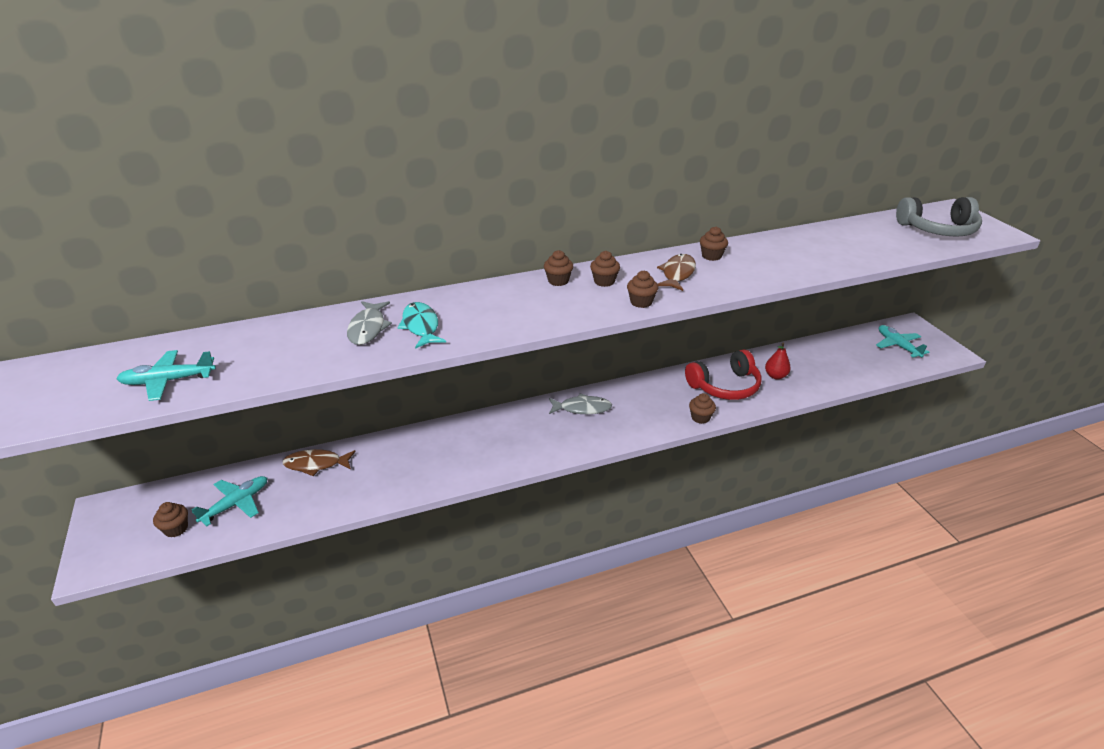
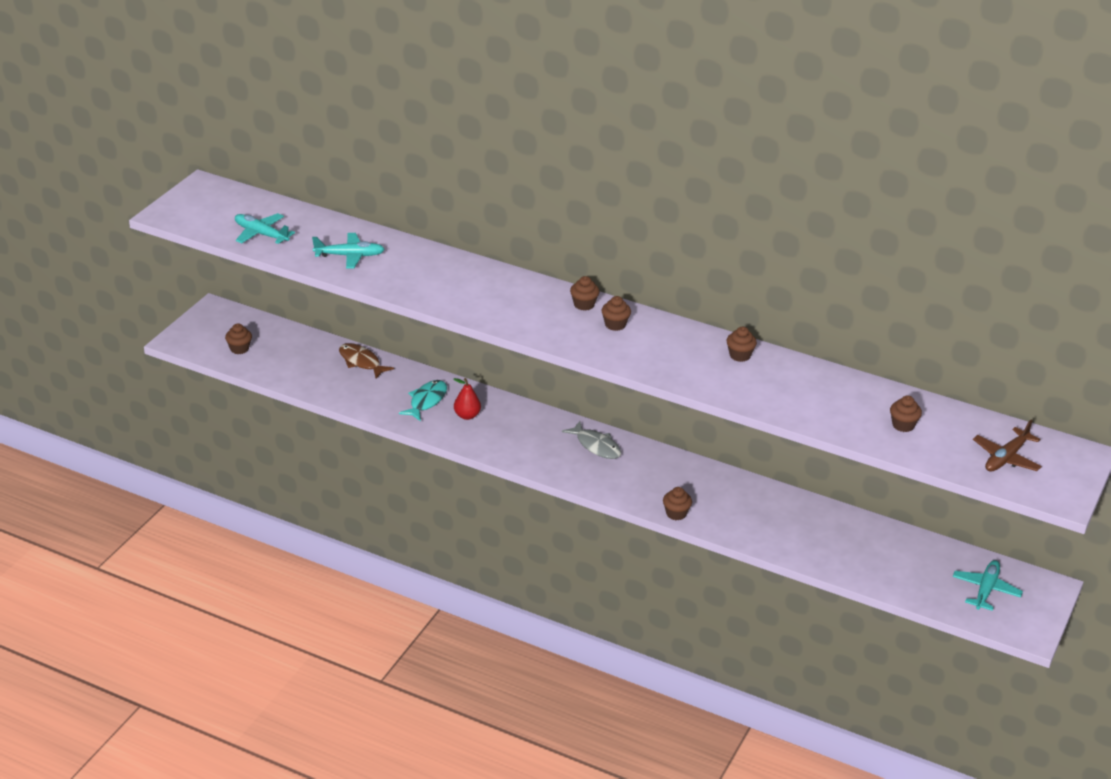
camera: 45 degrees right, 0 degrees up
turquoise plane [192,476,267,526] -> turquoise plane moved to [312,233,385,268]
grey fish [347,301,392,345] -> none
turquoise fish [397,302,446,349] -> turquoise fish moved to [399,380,447,421]
brown cupcake [627,271,658,308] -> brown cupcake moved to [890,396,922,432]
brown fish [657,254,696,291] -> none
red headphones [685,349,762,400] -> none
red pear [765,342,791,380] -> red pear moved to [453,378,481,420]
grey headphones [896,197,982,237] -> brown plane [973,420,1042,471]

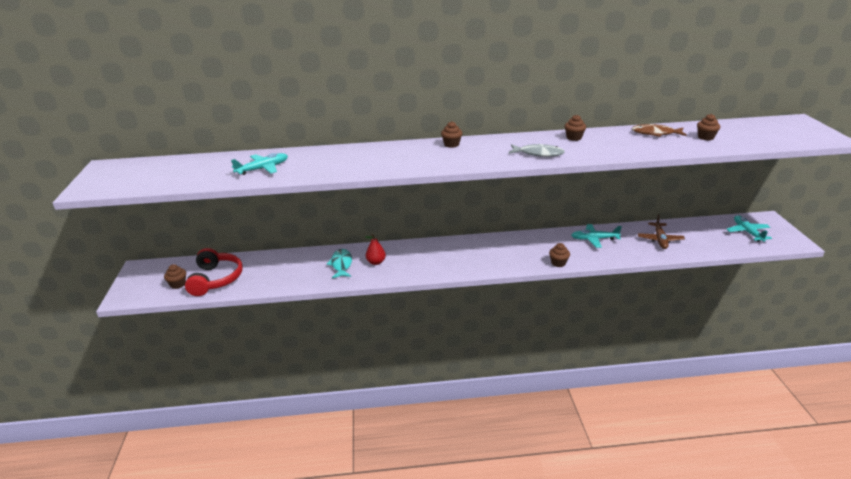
camera: 30 degrees left, 5 degrees down
turquoise plane [235,213,295,244] -> turquoise plane moved to [571,224,622,248]
brown fish [339,343,394,379] -> brown fish moved to [631,124,687,137]
grey fish [562,421,621,459] -> grey fish moved to [509,144,565,157]
brown cupcake [602,296,631,331] -> none
brown plane [973,420,1042,471] -> brown plane moved to [638,214,685,249]
none -> red headphones [185,248,243,296]

